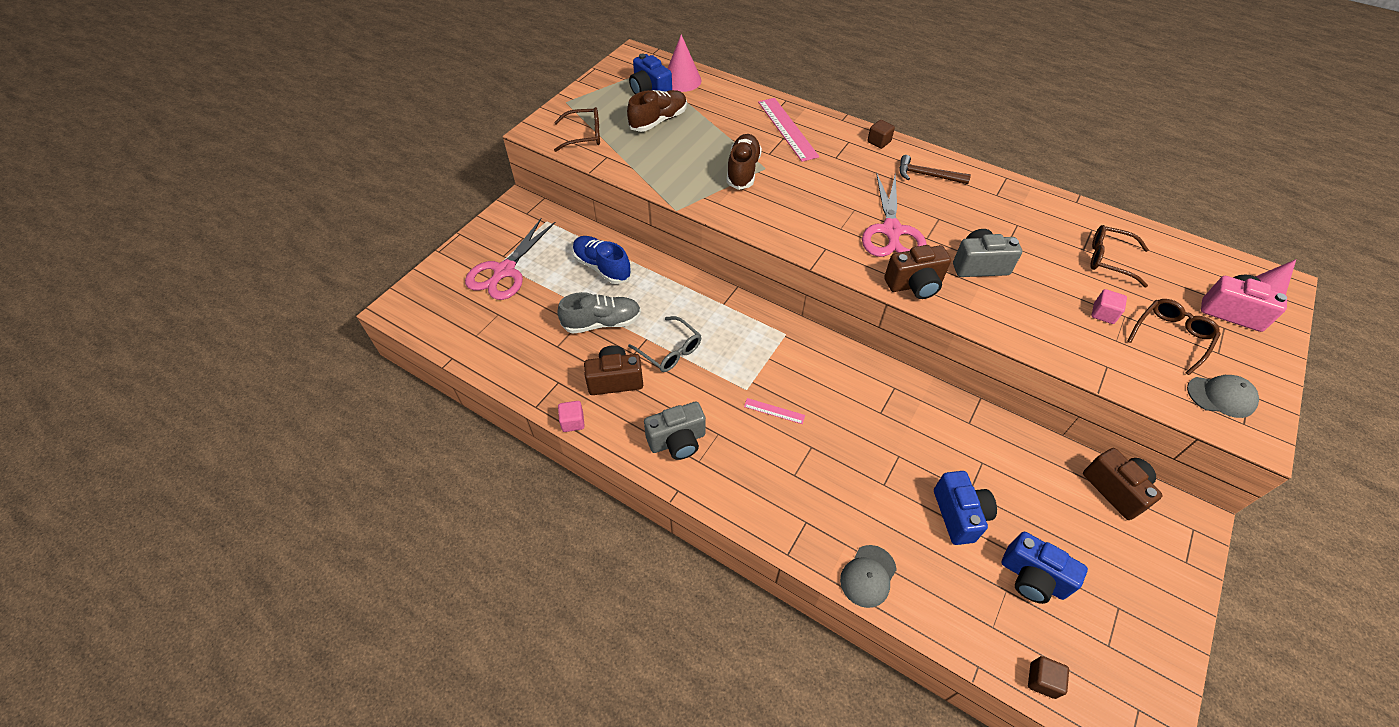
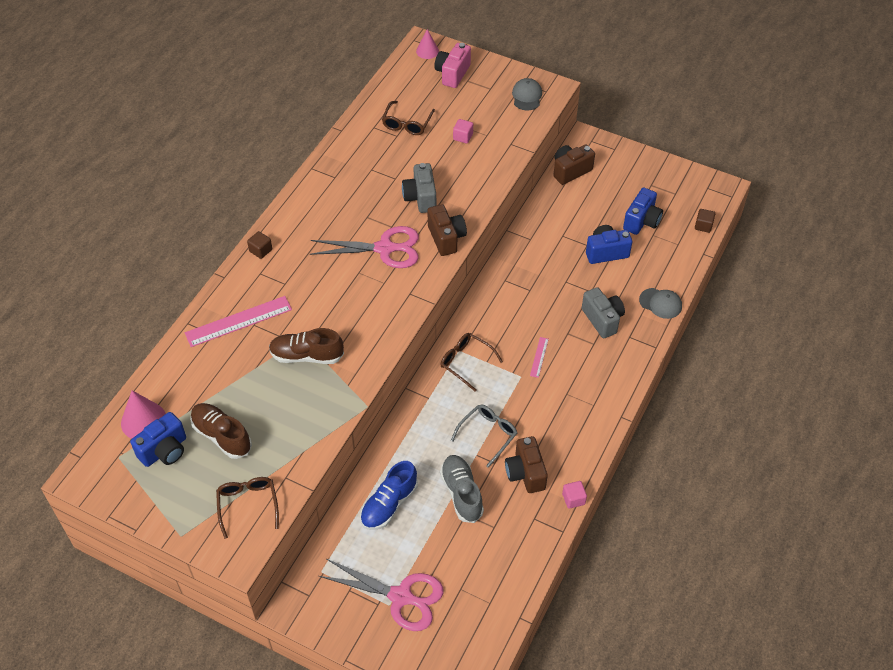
camera: 95 degrees left, 0 degrees up
grey camera [644,401,706,460] -> grey camera moved to [582,287,625,338]
brown hammer [899,155,971,184] -> none
brown glasses [1127,299,1221,375] -> brown glasses moved to [440,333,503,392]

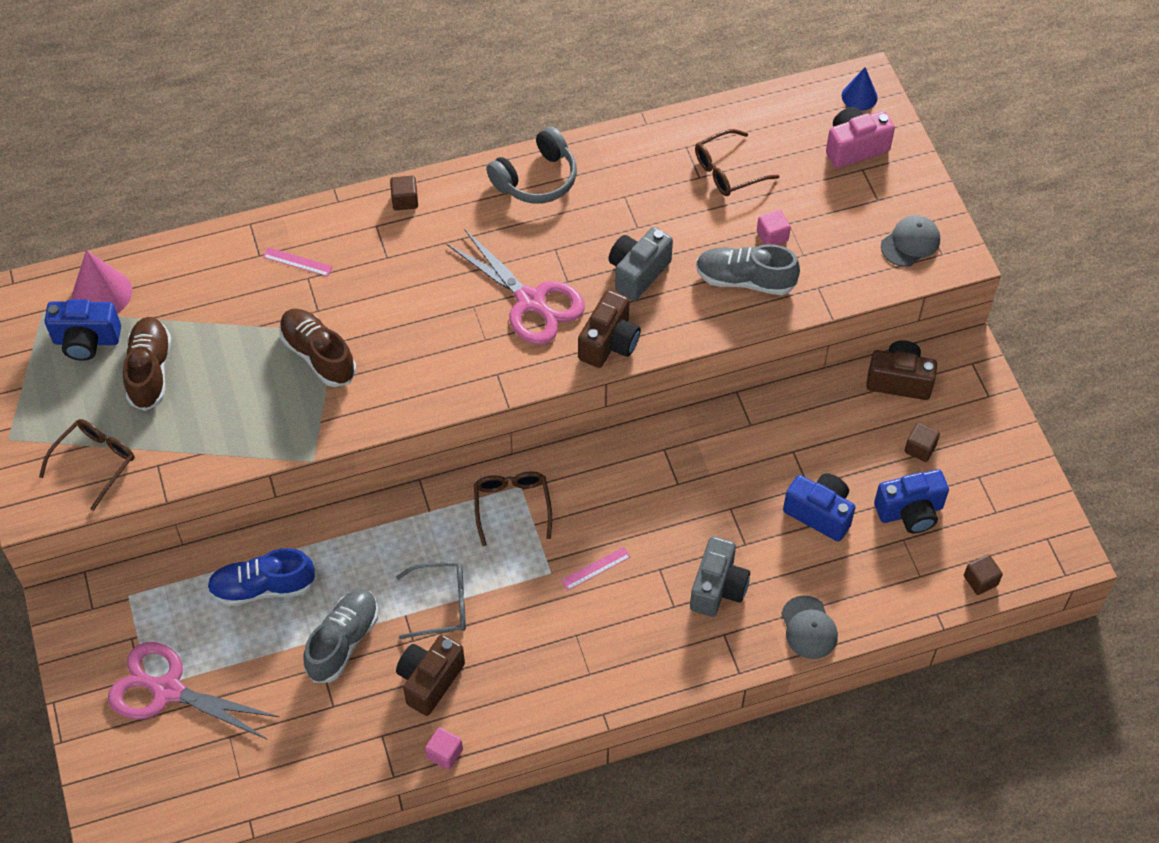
camera: 45 degrees right, 5 degrees up
pink ruler [185,296,292,347] -> pink ruler [263,247,333,277], size x0.48
pink scissors [319,559,444,631] -> pink scissors turned 135 degrees clockwise [108,642,279,740]
pink cone [416,29,439,59] -> blue cone [842,67,878,111]
none -> grey headphones [486,126,577,204]
none -> grey shoe [696,244,800,295]
none -> brown cube [904,423,940,462]

